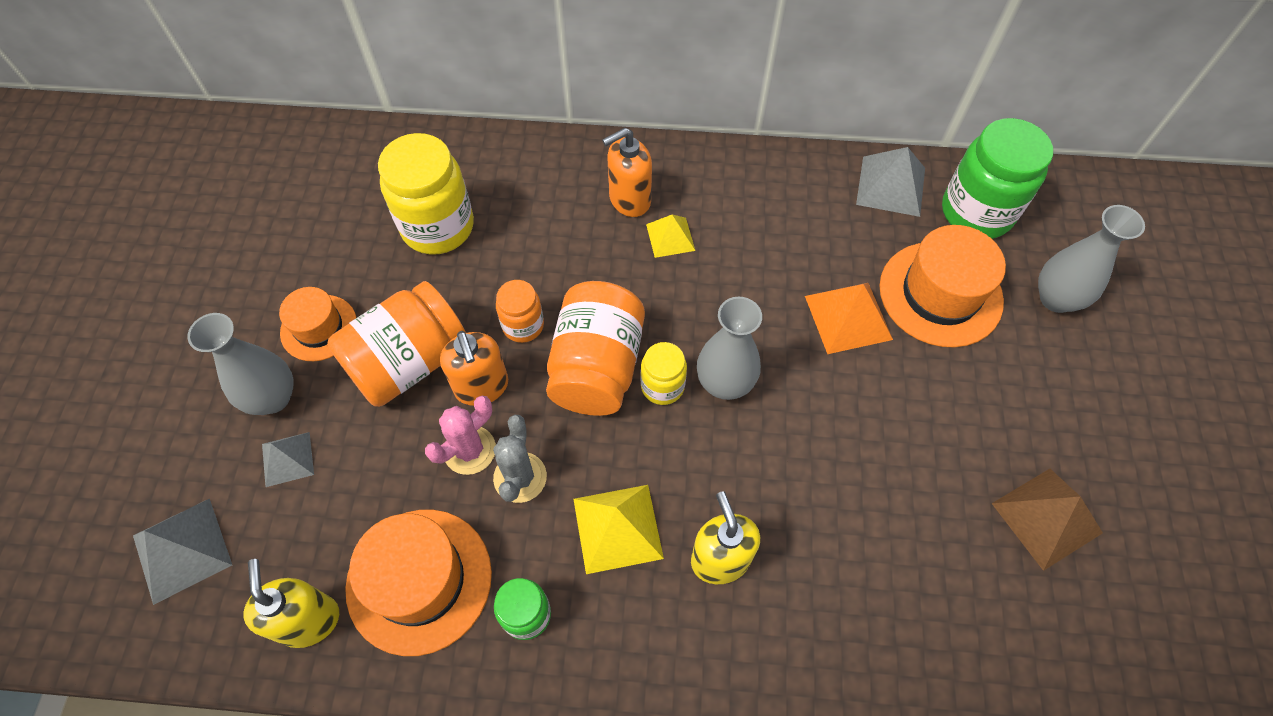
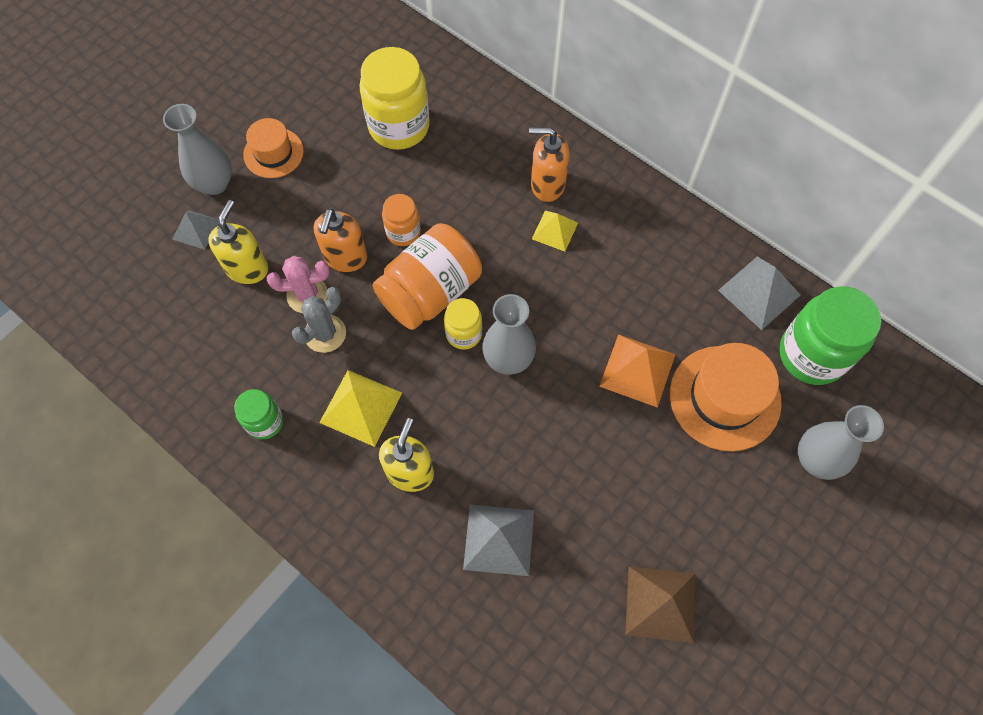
camera: 35 degrees right, 5 degrees up
grey pyramid [133,498,232,605] -> grey pyramid moved to [463,505,534,576]
yellow soap dispenser [244,559,339,648] -> yellow soap dispenser moved to [208,200,268,284]
orange jar [327,281,466,407] -> none
orange hat [345,510,492,656] -> none

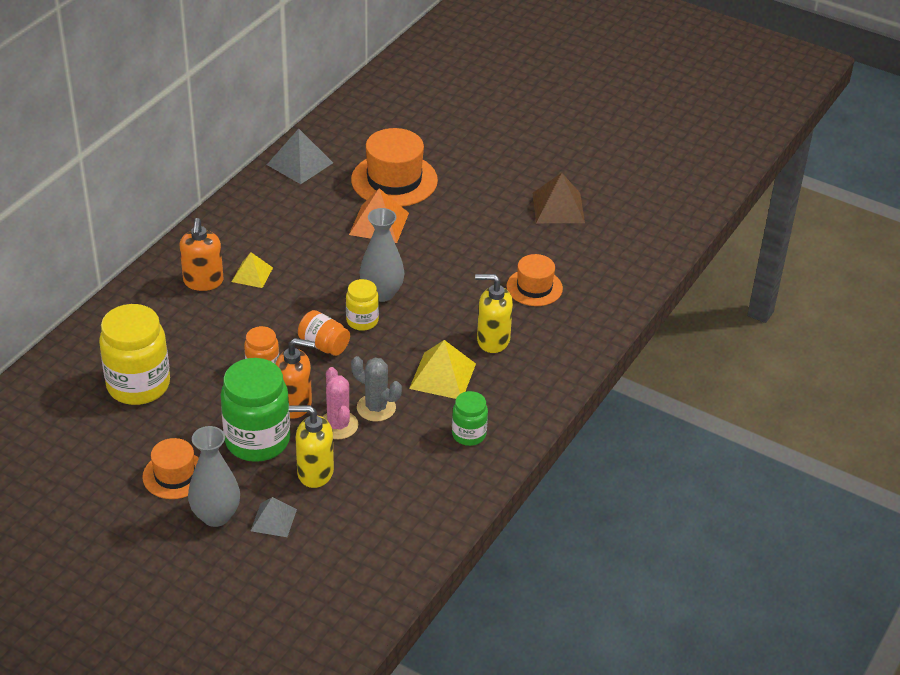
camera: 100 degrees left, 25 degrees down
orange jar [373,223,482,330] -> orange jar [298,310,350,356], size x0.54
grey pyramid [463,505,534,576] -> orange hat [507,254,563,306]
green jar [779,286,881,385] -> green jar moved to [220,358,290,462]
grey vase [798,405,884,480] -> none

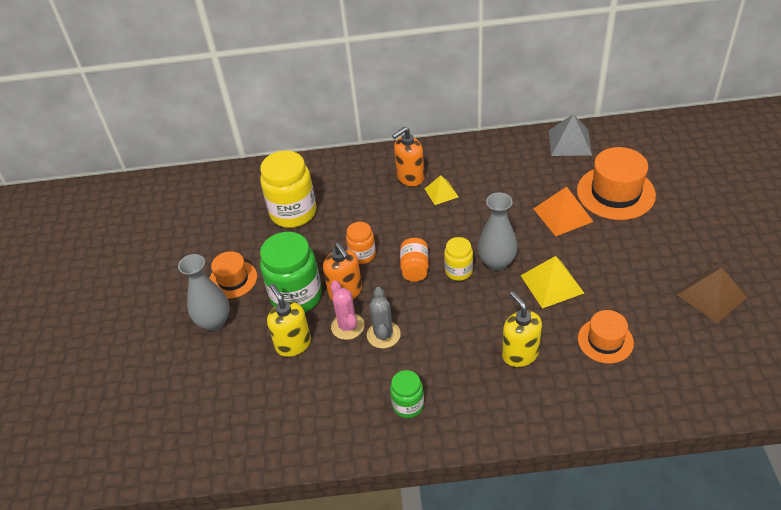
camera: 60 degrees right, 5 degrees up
grey pyramid [251,497,297,537] -> none
pink cactus [322,367,358,439] -> pink cactus turned 60 degrees counterclockwise [330,280,364,340]
yellow pyramid [409,340,476,399] -> yellow pyramid moved to [520,256,584,309]

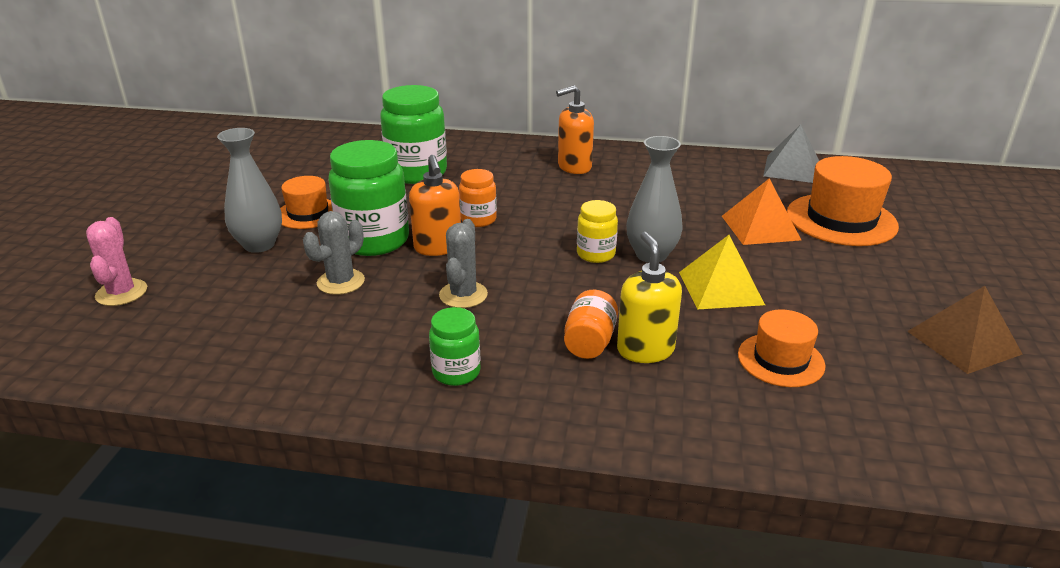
camera: 10 degrees right, 15 degrees down
yellow jar [260,151,316,228] -> green jar [380,85,447,184]
yellow soap dispenser [267,284,311,357] -> grey cactus [303,211,365,295]
pink cactus [330,280,364,340] -> pink cactus moved to [86,217,147,306]
orange jar [400,238,429,282] -> orange jar moved to [564,290,618,359]
yellow pyramid [425,175,459,205] -> none

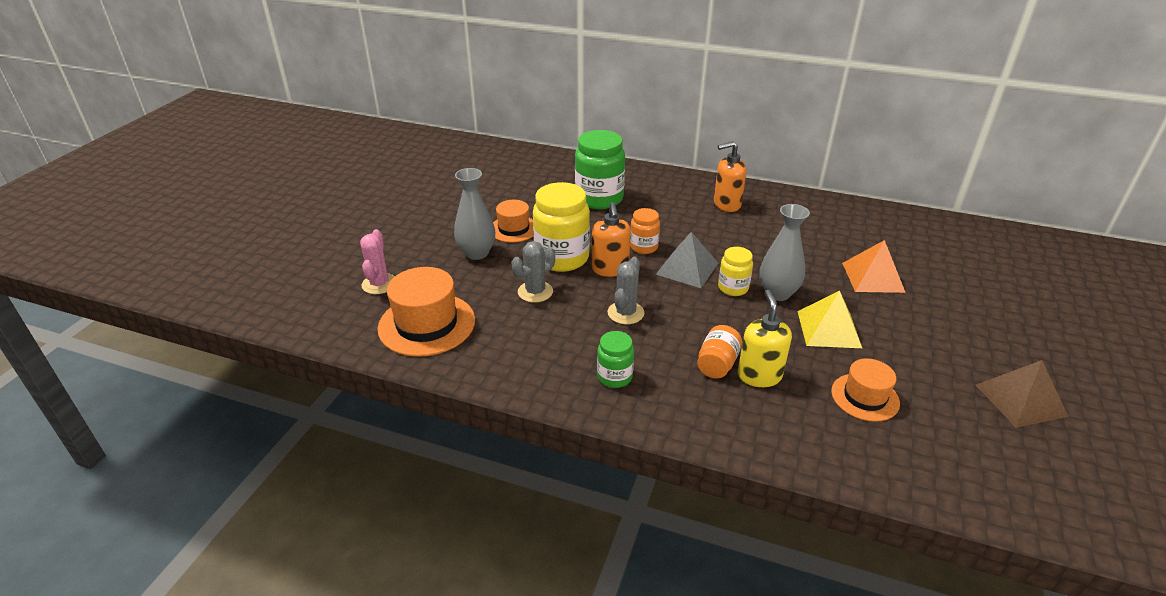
camera: 10 degrees right, 5 degrees up
green jar [328,140,409,256] -> yellow jar [533,182,590,272]
grey pyramid [763,124,819,183] -> grey pyramid moved to [656,232,718,288]
orange hat [787,156,899,246] -> orange hat moved to [377,267,475,357]

